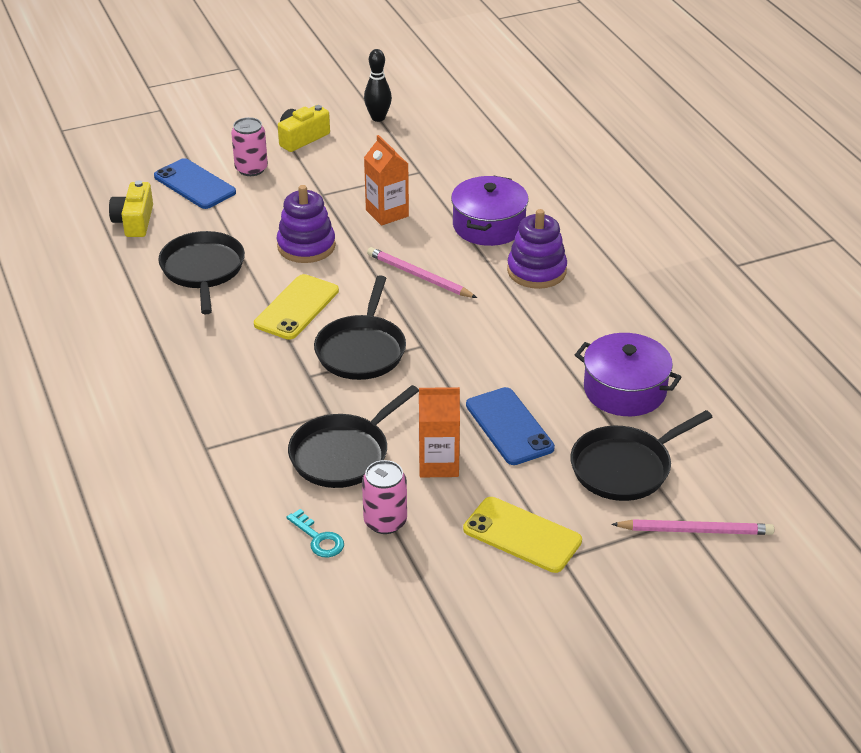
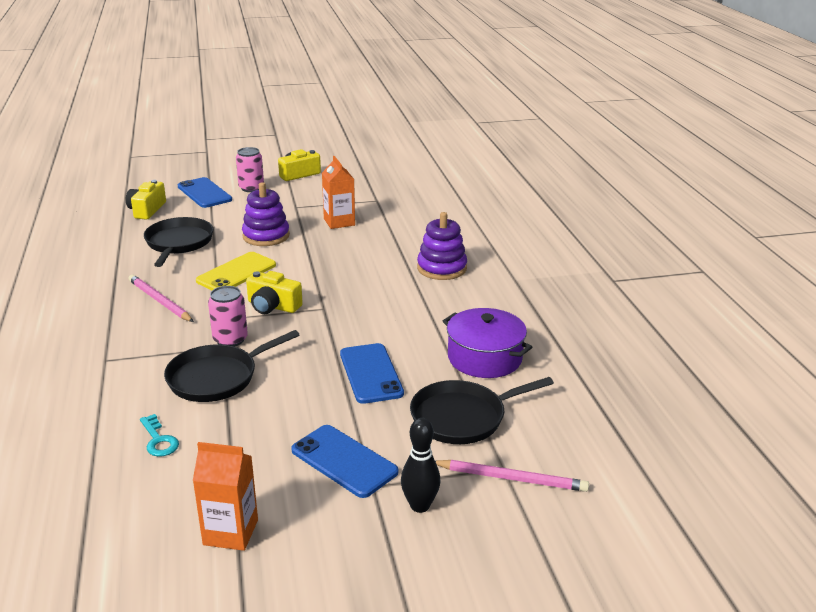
camera: 10 degrees right, 10 degrees down
black pan [314,275,406,380] -> yellow camera [246,271,303,314]
pink can [362,460,407,534] -> pink can moved to [208,286,248,347]
black bowling pin [364,49,392,122] -> black bowling pin moved to [401,418,441,513]
pink pencil [367,247,477,298] -> pink pencil moved to [128,275,194,322]
orange carton [419,387,460,477] -> orange carton moved to [193,442,258,551]
purple pot [451,176,528,246] -> none
yellow phone [463,497,582,573] -> blue phone [291,425,398,498]

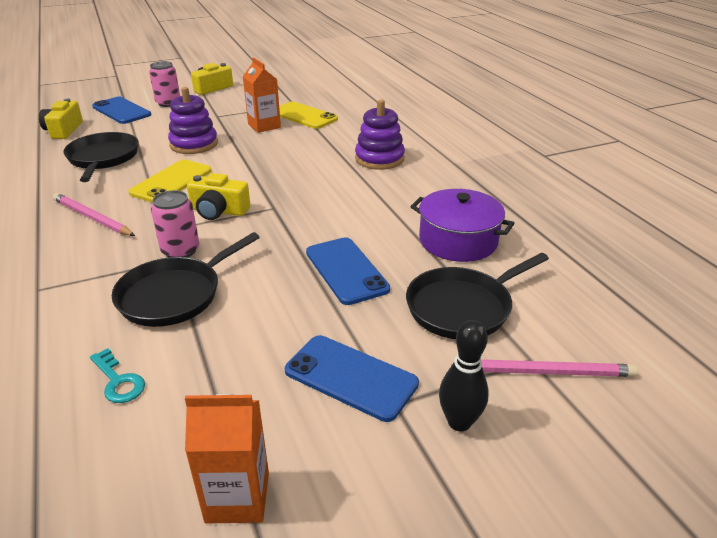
camera: 10 degrees left, 5 degrees up
none -> yellow phone [279,102,338,129]

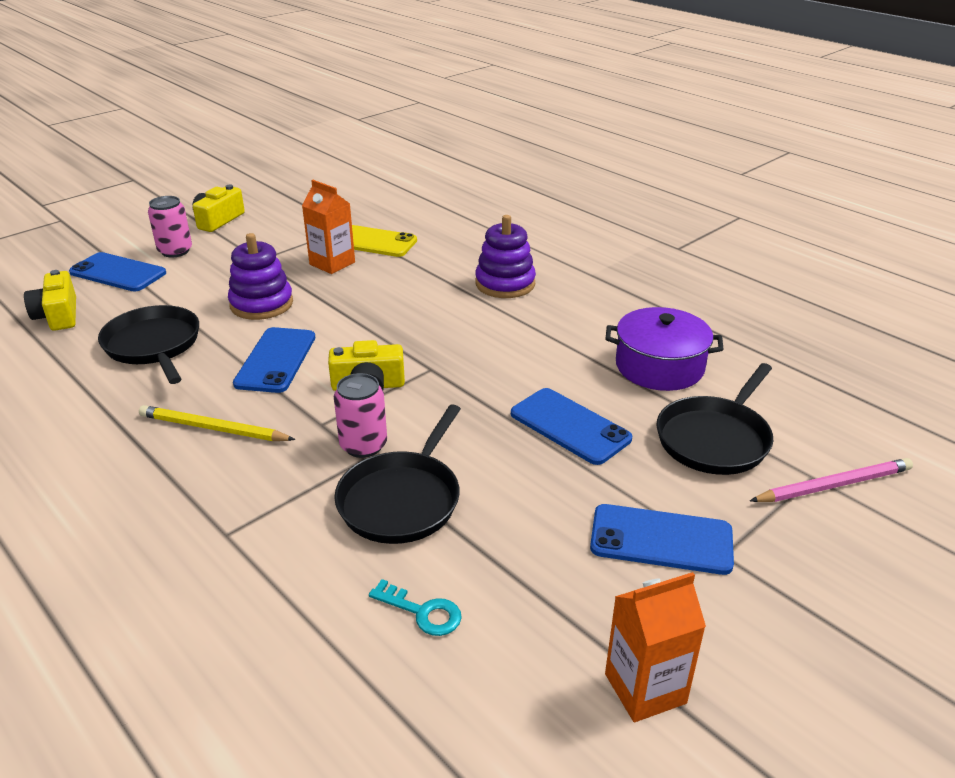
camera: 20 degrees left, 0 degrees up
pink pencil [53,193,135,236] -> yellow pencil [139,405,295,441]
yellow phone [129,159,211,203] -> blue phone [233,327,315,393]
black bowling pin [439,320,489,432] -> none

